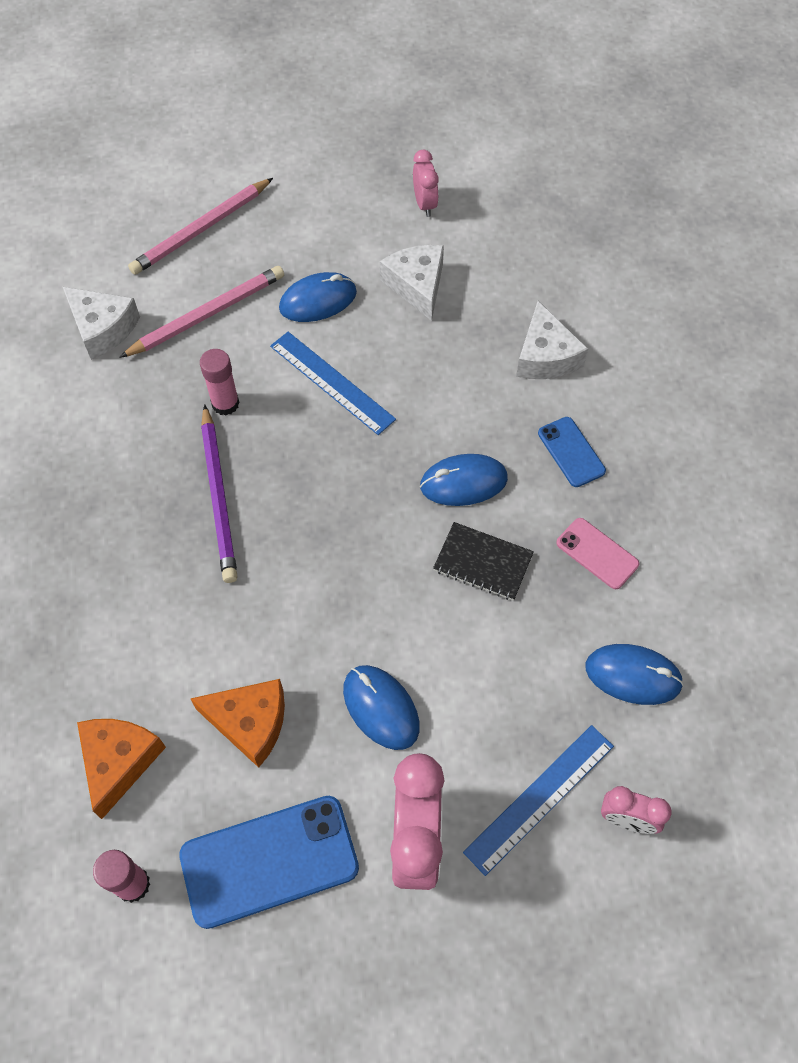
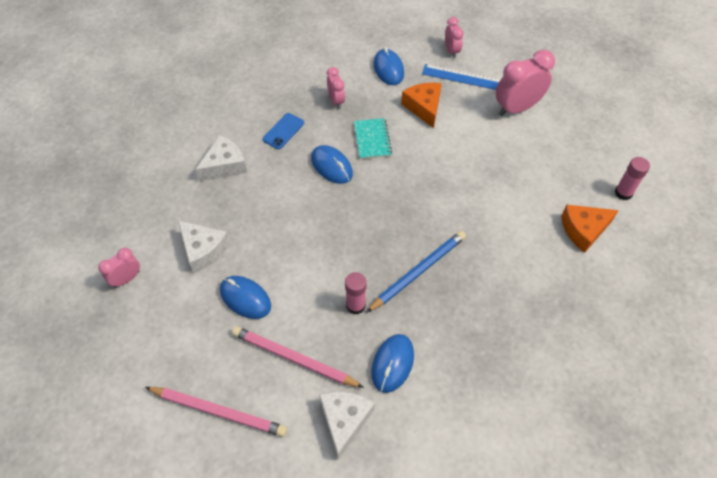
camera: 120 degrees left, 5 degrees down
blue phone [179,796,359,929] -> none
orange cheese [190,679,285,768] -> orange cheese moved to [401,83,442,128]
purple pencil [201,404,238,583] -> blue pencil [366,231,466,313]
blue ruler [270,332,396,435] -> none
blue mouse [343,665,420,750] -> blue mouse moved to [371,334,414,393]
white cheese [380,245,444,321] -> white cheese turned 90 degrees counterclockwise [178,221,230,273]
black notebook [433,522,534,601] -> turquoise notebook [354,118,392,159]
pink phone [556,518,639,589] -> pink clock [327,67,345,109]

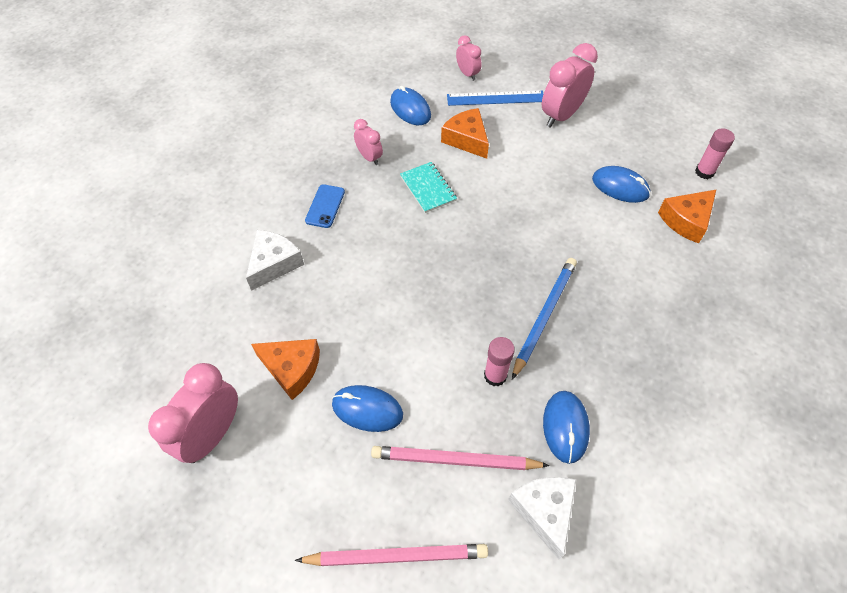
camera: 20 degrees left, 0 degrees up
pink clock [98,248,140,288] -> pink clock [148,363,238,463], size x1.82
white cheese [178,221,230,273] -> orange cheese [251,339,320,400]
blue mouse [311,145,353,184] -> blue mouse moved to [592,166,651,203]

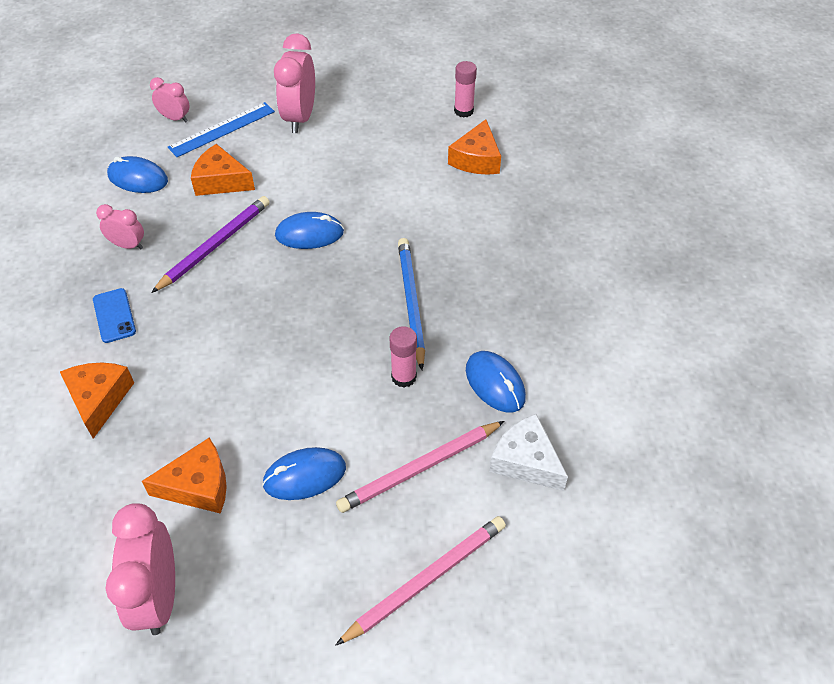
camera: 35 degrees left, 5 degrees down
white cheese [246,230,304,291] -> orange cheese [60,362,134,439]
turquoise notebook [400,162,457,213] -> purple pencil [151,196,270,293]
blue mouse [592,166,651,203] -> blue mouse moved to [275,212,344,249]

